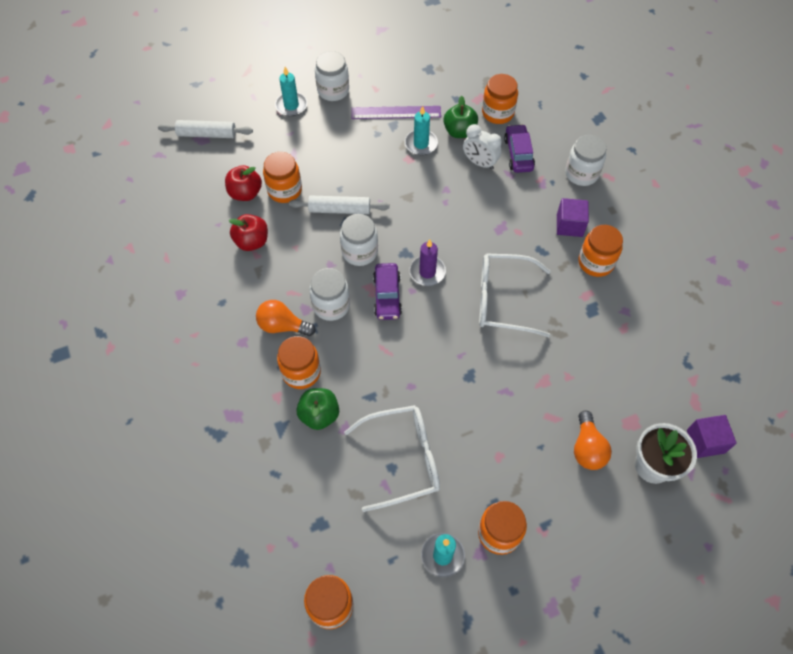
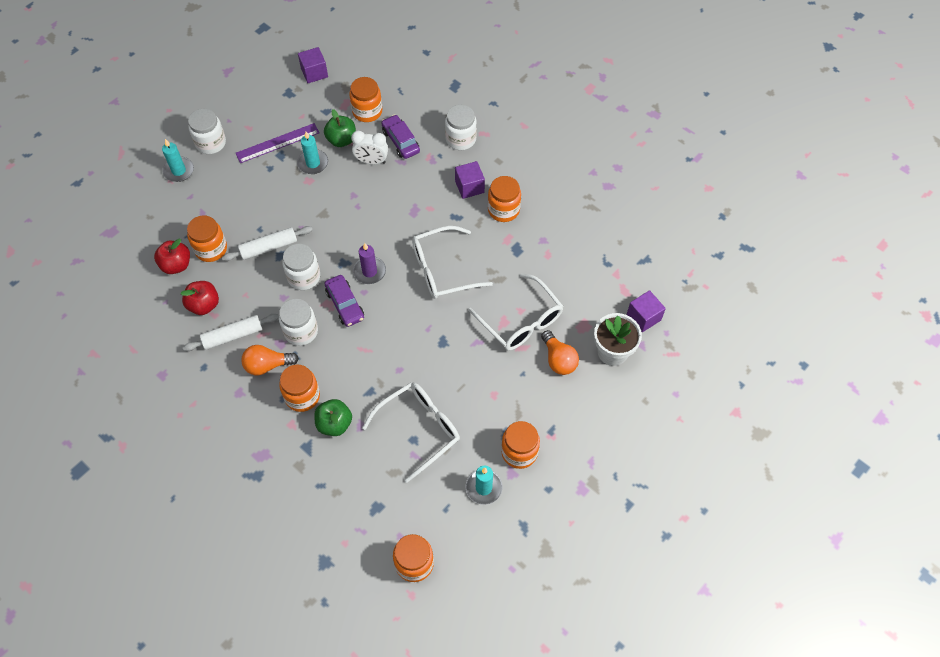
camera: 25 degrees left, 0 degrees up
white rolling pin [158,120,253,138] -> white rolling pin moved to [183,314,279,351]
none -> purple cube [298,47,328,83]
none -> white glasses [468,273,563,351]

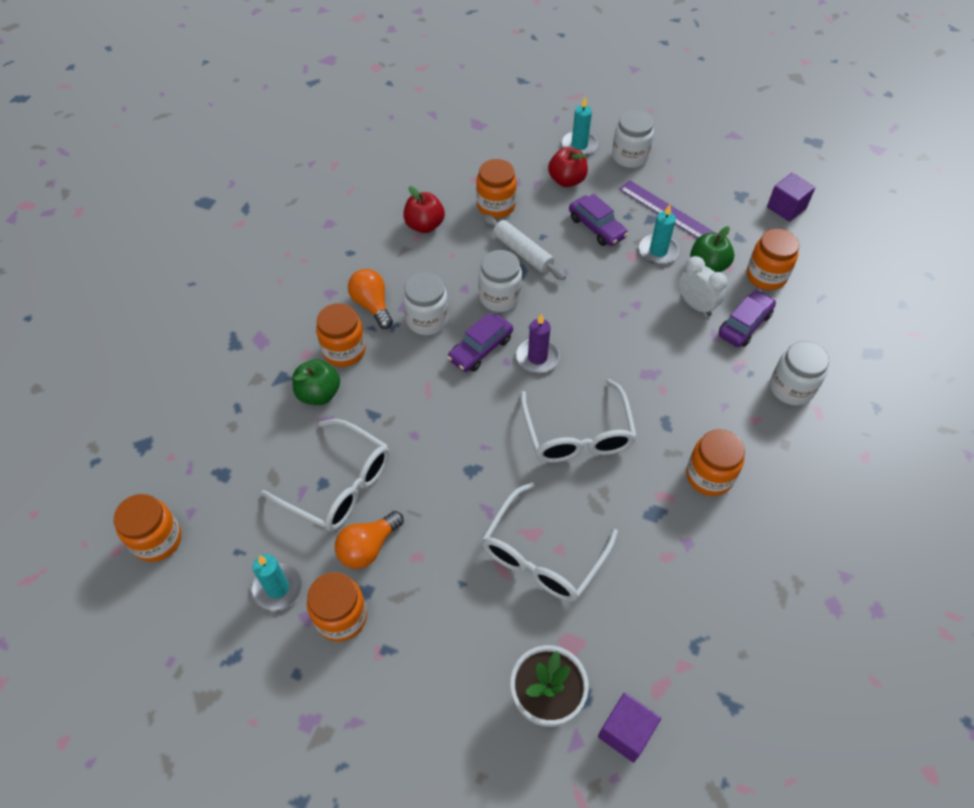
camera: 70 degrees right, 5 degrees down
red apple [154,239,190,274] -> red apple moved to [548,147,588,187]
white rolling pin [183,314,279,351] -> none
white clock [351,131,388,165] -> white clock turned 150 degrees clockwise [678,256,727,316]
white glasses [412,226,493,299] -> white glasses turned 150 degrees counterclockwise [520,379,637,463]
purple cube [455,161,485,199] -> none
orange light bulb [541,330,579,375] -> orange light bulb moved to [335,511,404,569]
none -> purple car [569,194,628,246]

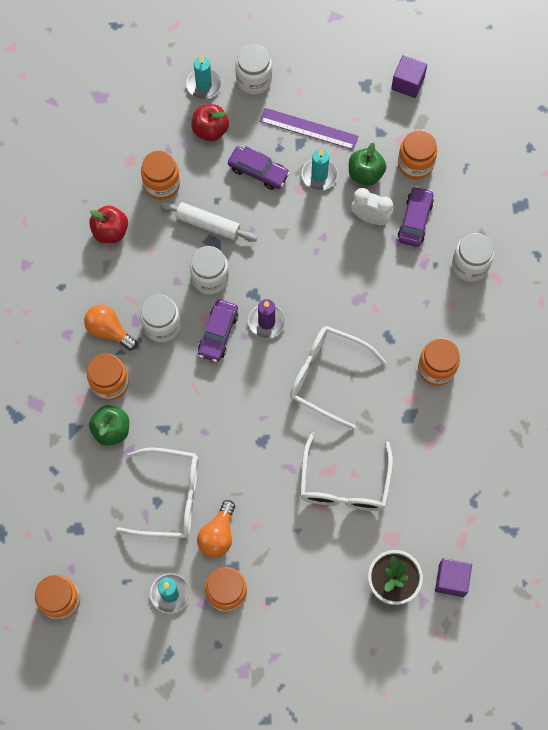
camera: 25 degrees left, 15 degrees up
white glasses [520,379,637,463] -> white glasses turned 150 degrees clockwise [290,326,386,429]

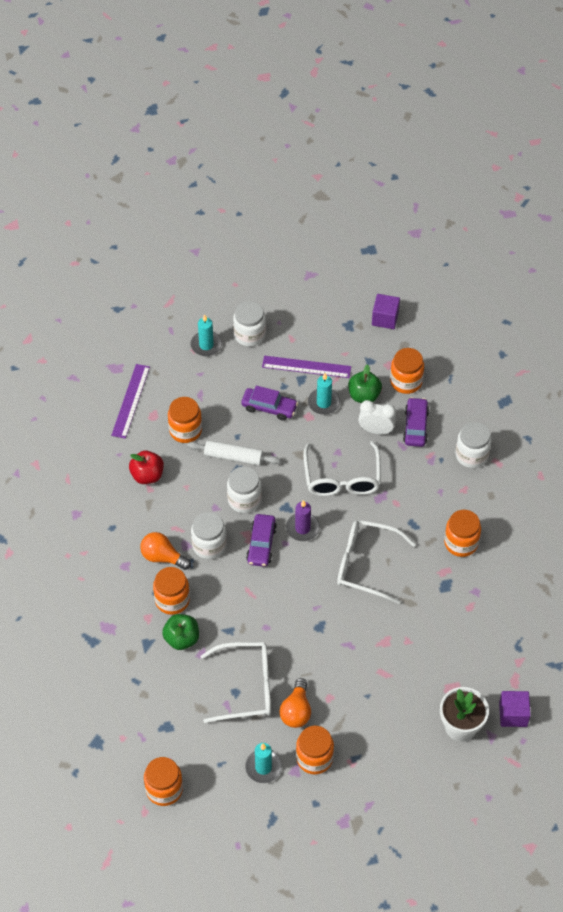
camera: 10 degrees left, 15 degrees down
red apple [191,104,229,141] -> none
white glasses [300,432,393,511] -> white glasses moved to [303,441,381,496]
none -> purple ruler [111,364,150,439]

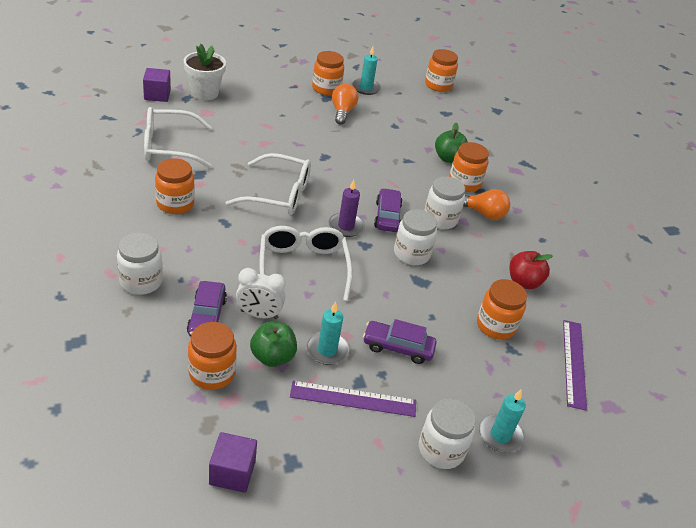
camera: 170 degrees right, 15 degrees down
white rolling pin [187,440,280,466] -> none
white glasses [200,642,271,723] -> white glasses moved to [144,107,212,168]

